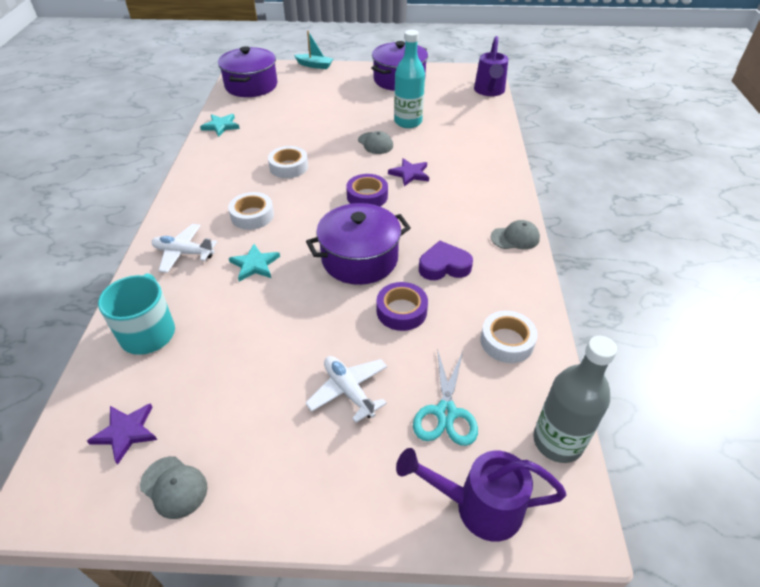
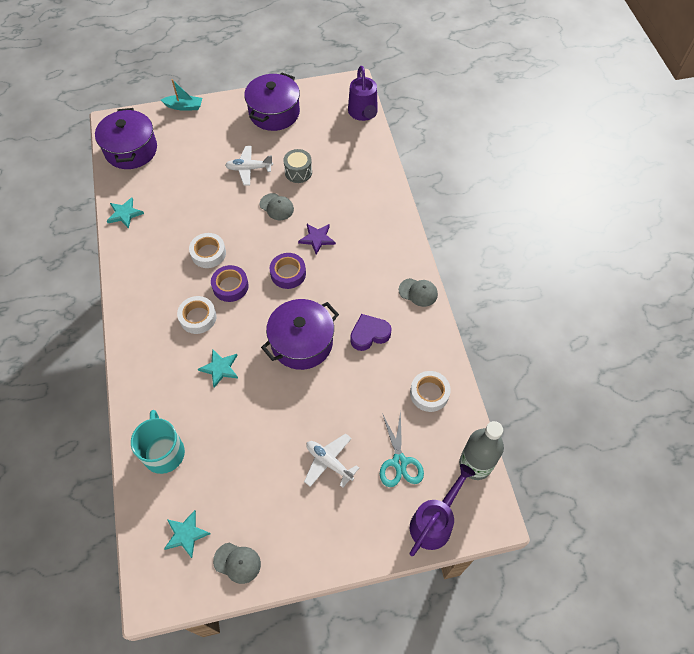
camera: 15 degrees left, 15 degrees up
purple star [87,403,157,465] -> turquoise star [164,510,211,558]
white plane [151,224,217,273] -> white plane moved to [225,146,273,186]
purple tape [376,282,428,331] -> purple tape moved to [211,265,249,302]
turquoise bottle [394,30,425,128] -> grey drum [283,149,312,183]
purple watering can [396,448,566,542] -> purple watering can turned 135 degrees clockwise [409,464,475,556]
grey cap [491,220,540,249] -> grey cap turned 45 degrees clockwise [399,278,438,307]

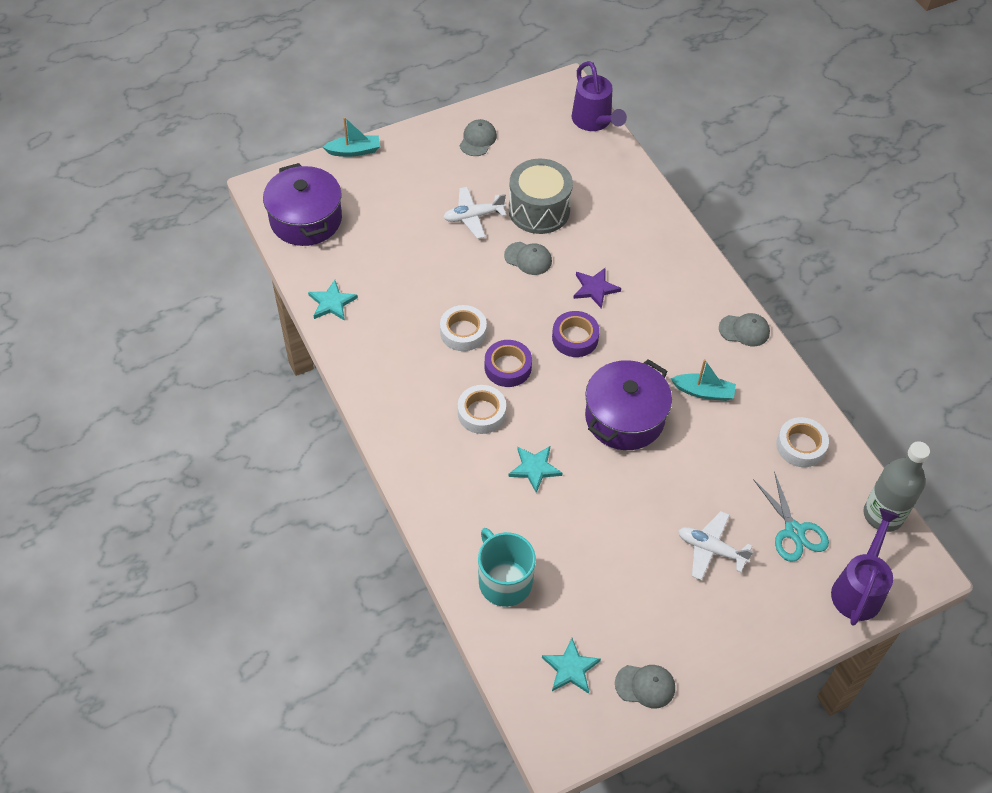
camera: 15 degrees left, 5 degrees down
purple pot [244,73,300,131] -> grey cap [460,119,497,156]
grey drum [283,149,312,183] -> grey drum [509,159,573,234], size x1.69
purple heart [350,314,392,351] -> turquoise boat [670,359,736,401]

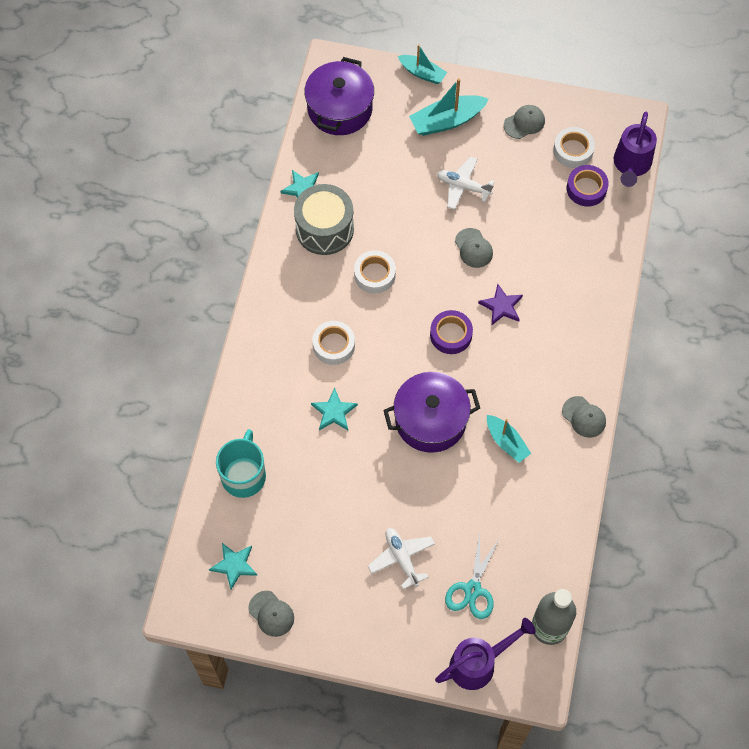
camera: 40 degrees right, 10 degrees up
purple tape [485,340,532,387] -> purple tape moved to [567,165,609,207]
grey drum [509,159,573,234] -> grey drum moved to [294,184,354,255]
white tape [776,417,829,467] -> white tape moved to [553,127,595,168]
none -> turquoise boat [409,78,489,136]

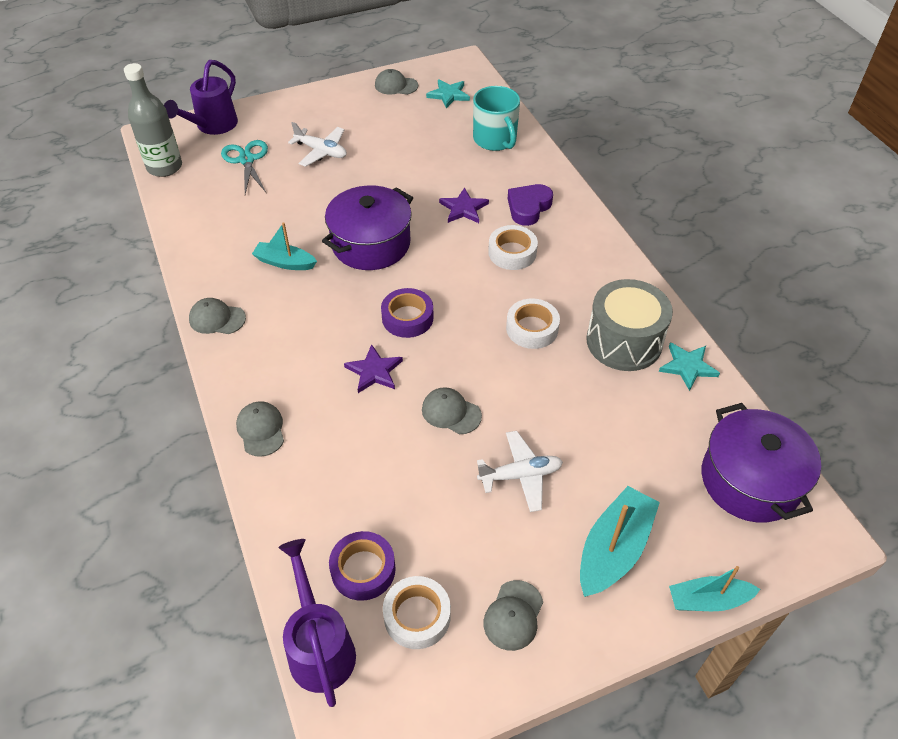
camera: 145 degrees right, 15 degrees down
turquoise star [311,388,358,430] -> purple star [439,188,489,223]
none -> grey cap [236,401,284,457]
none -> purple heart [508,184,553,226]

